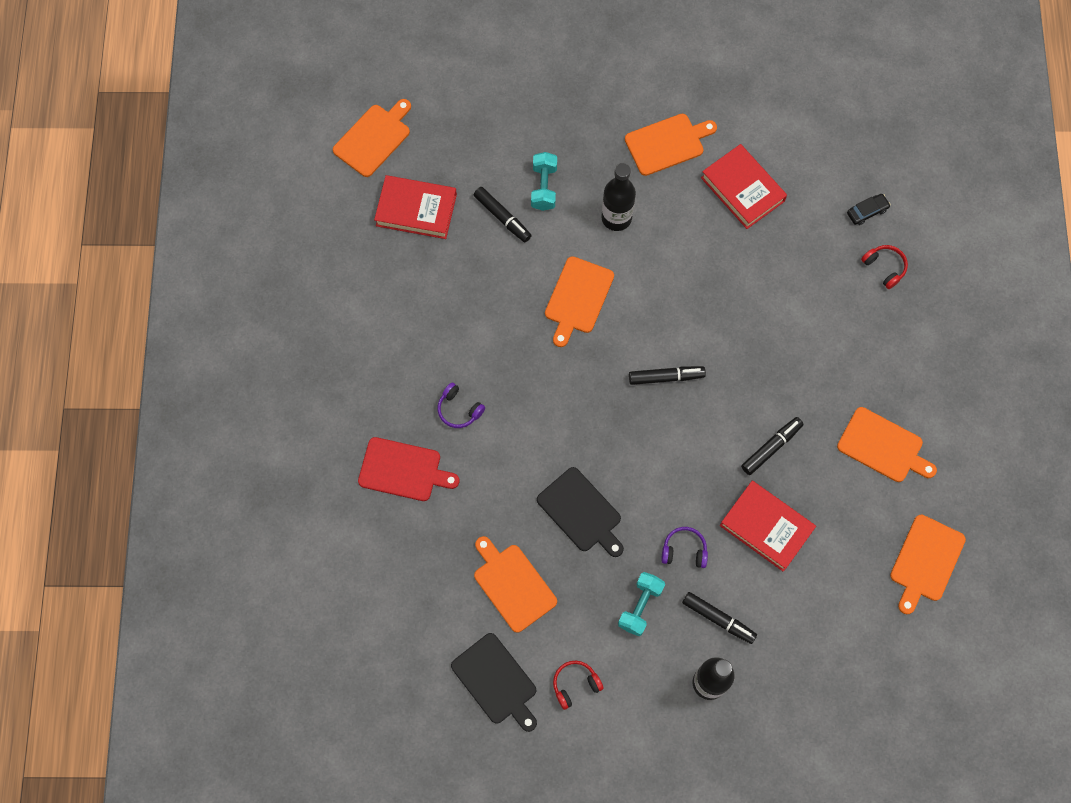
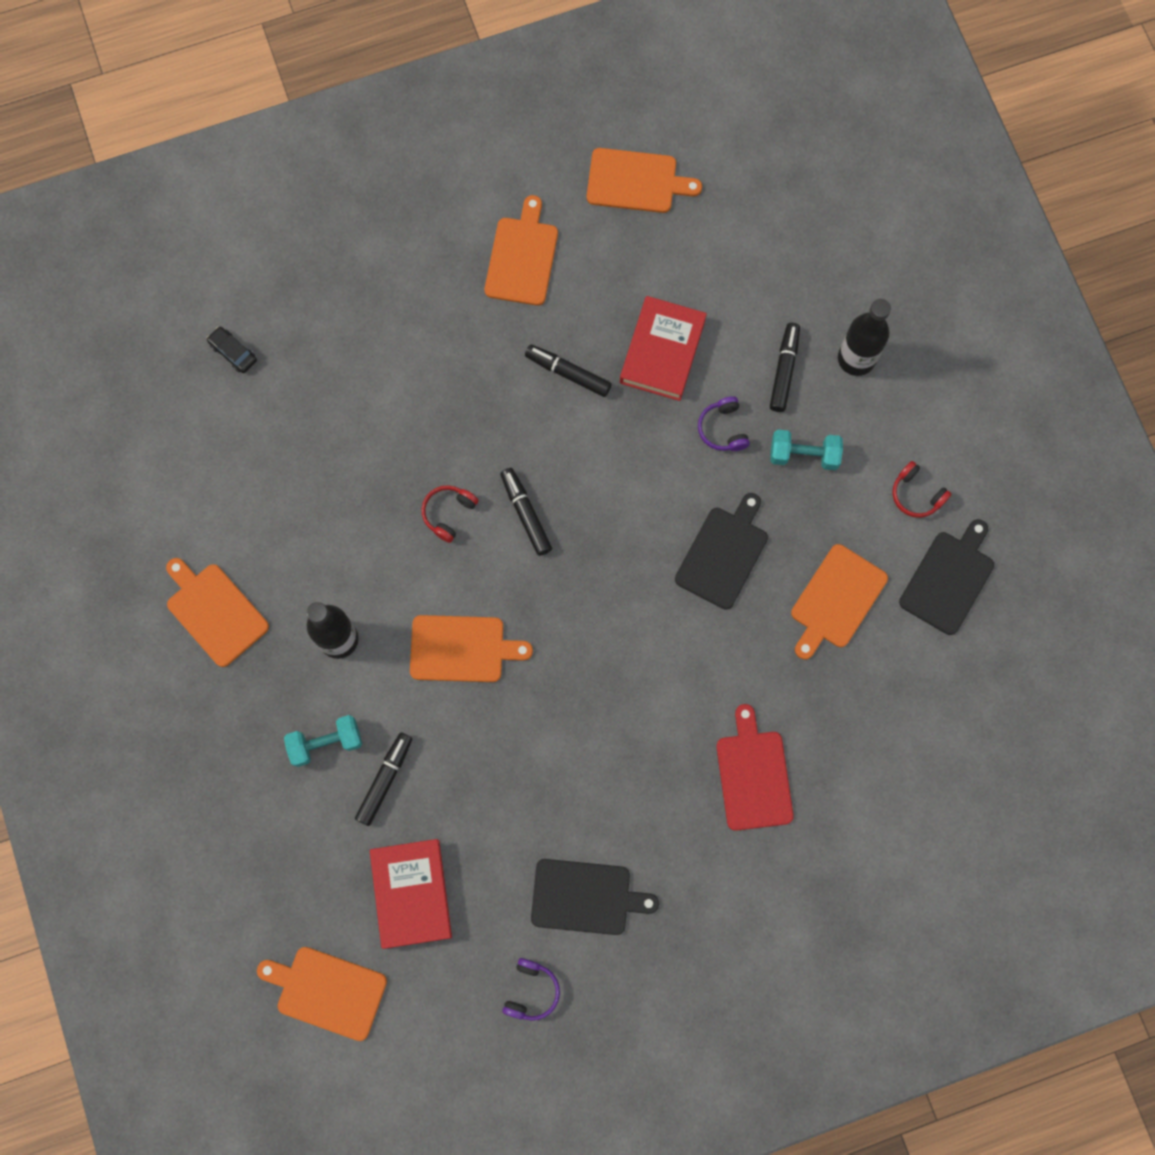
camera: 110 degrees left, 5 degrees up
purple headphones [437,383,485,428] -> purple headphones moved to [503,958,560,1021]
red book [701,144,787,229] -> none
red headphones [861,245,908,289] -> red headphones moved to [421,485,479,543]
none -> black cutting board [531,859,659,935]

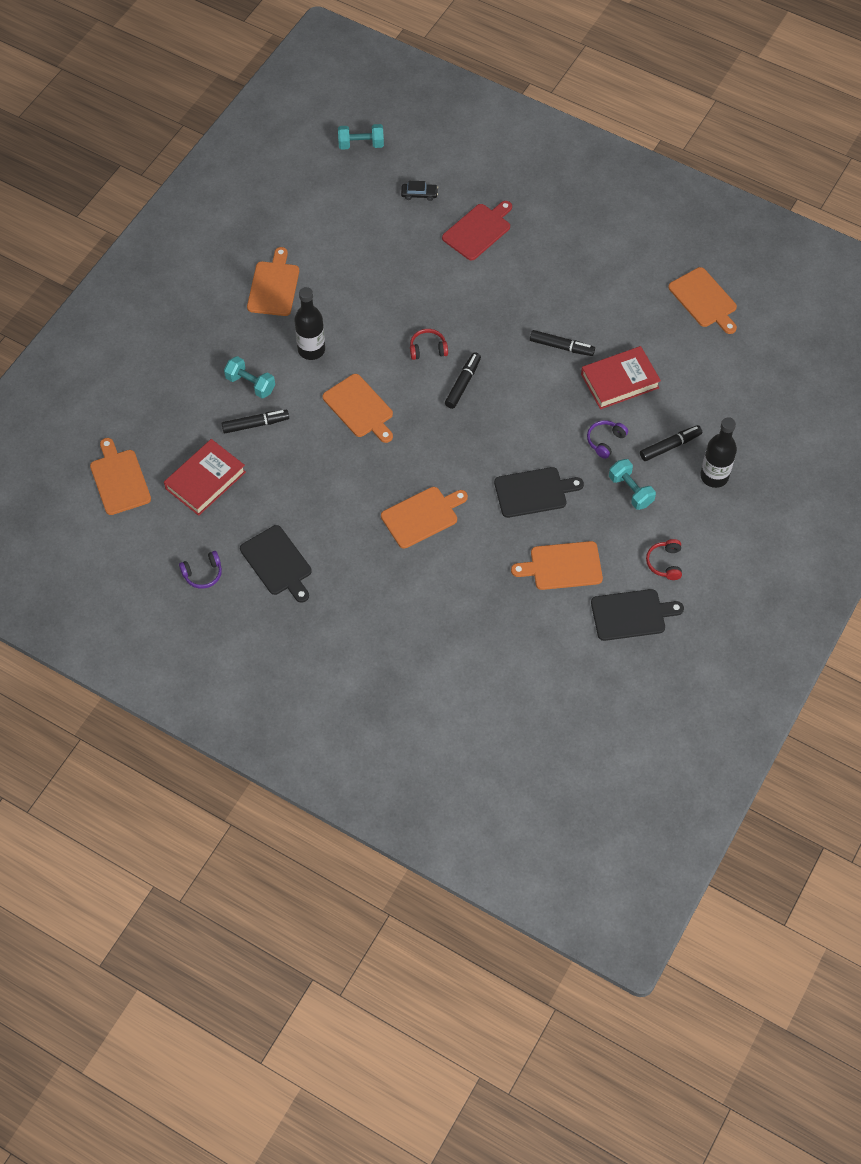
camera: 50 degrees right, 15 degrees down
black car [207,327,257,373] -> black car turned 90 degrees clockwise [401,181,438,201]
orange cutting board [485,195,558,306] -> orange cutting board moved to [381,487,468,549]
black marker [525,344,612,397] -> black marker turned 120 degrees clockwise [530,330,595,356]
red cutting board [716,704,794,831] -> red cutting board moved to [442,201,512,260]
none -> turquoise dumbbell [338,124,384,150]

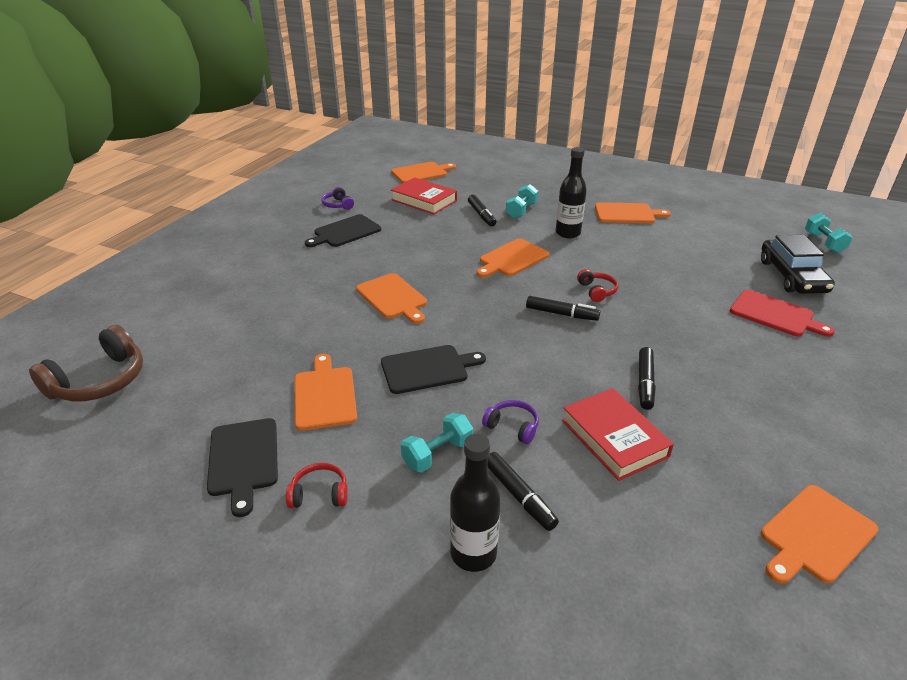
camera: 85 degrees right, 25 degrees down
black car [401,181,438,201] -> black car [761,235,835,294], size x2.25
black cutting board [494,467,584,518] -> black cutting board turned 90 degrees counterclockwise [381,345,486,394]
none -> brown headphones [29,325,143,402]

